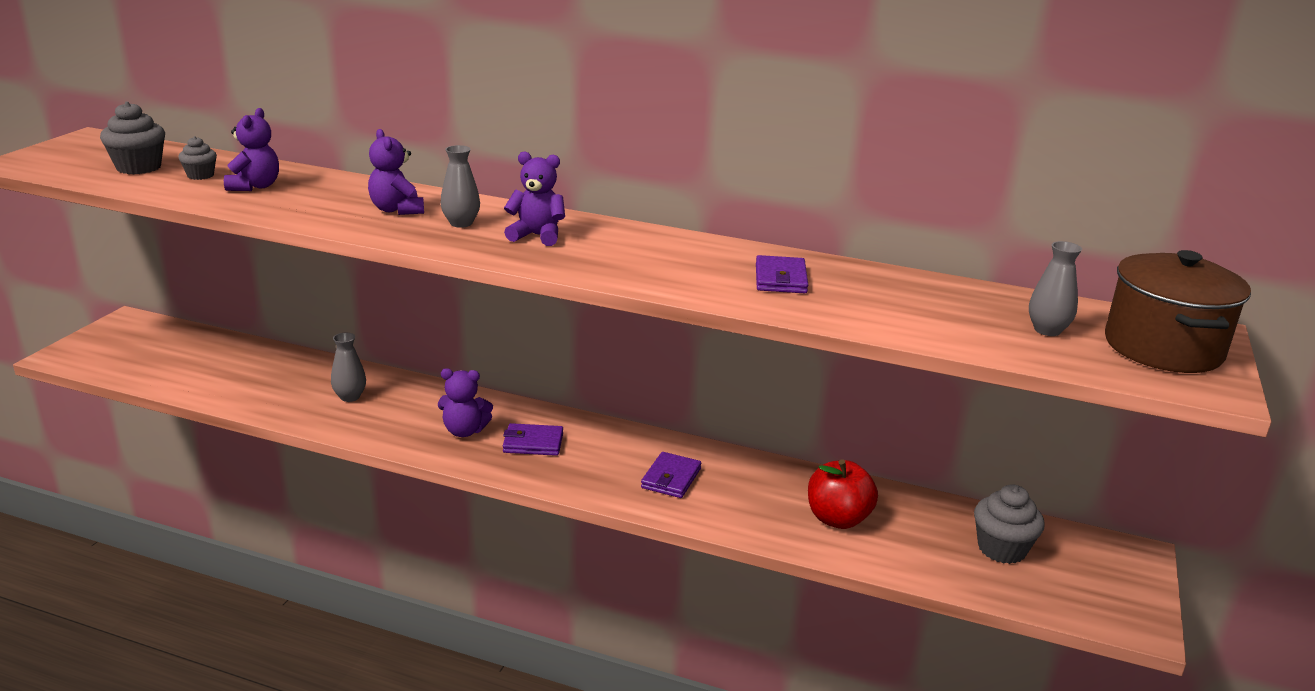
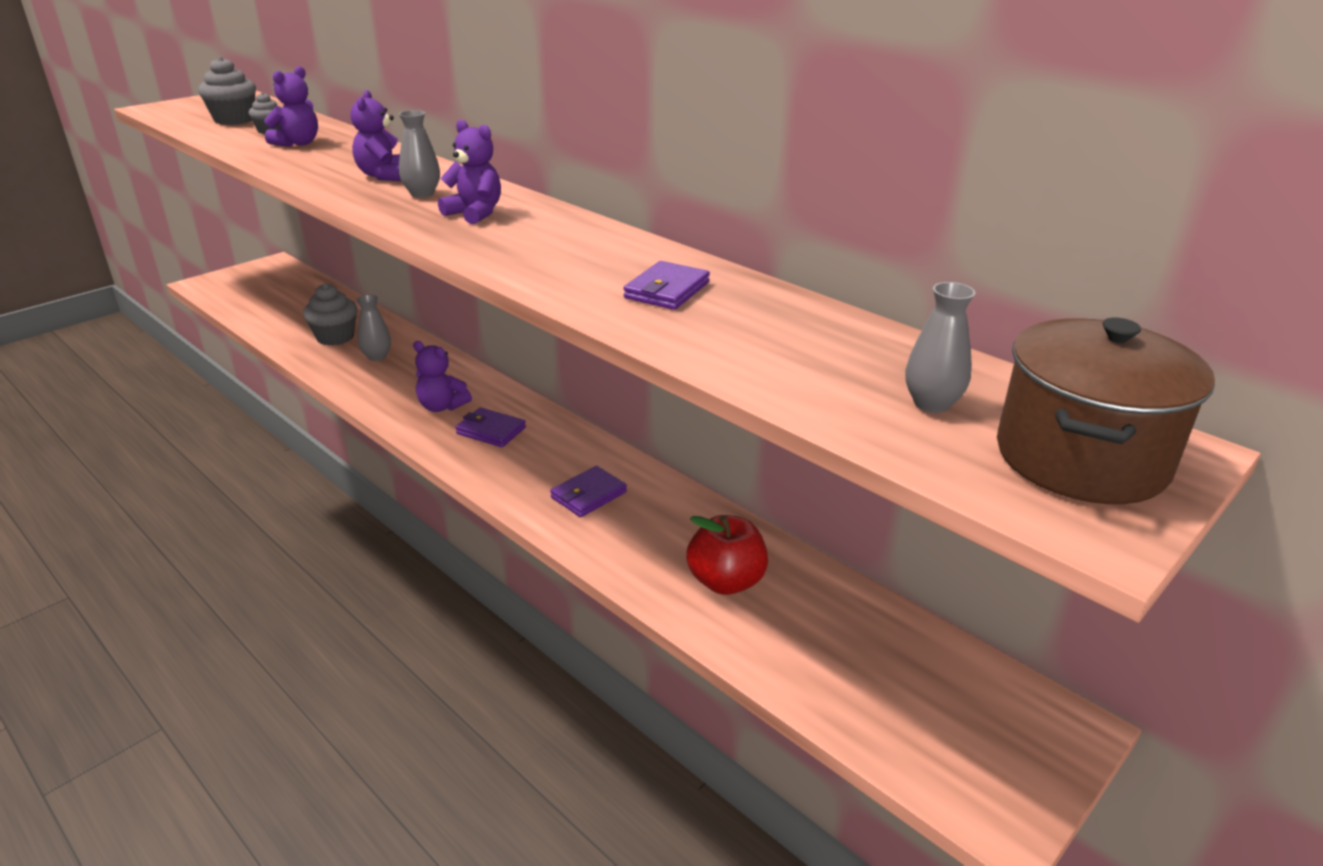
camera: 25 degrees right, 5 degrees up
grey cupcake [974,484,1045,564] -> grey cupcake moved to [303,283,357,346]

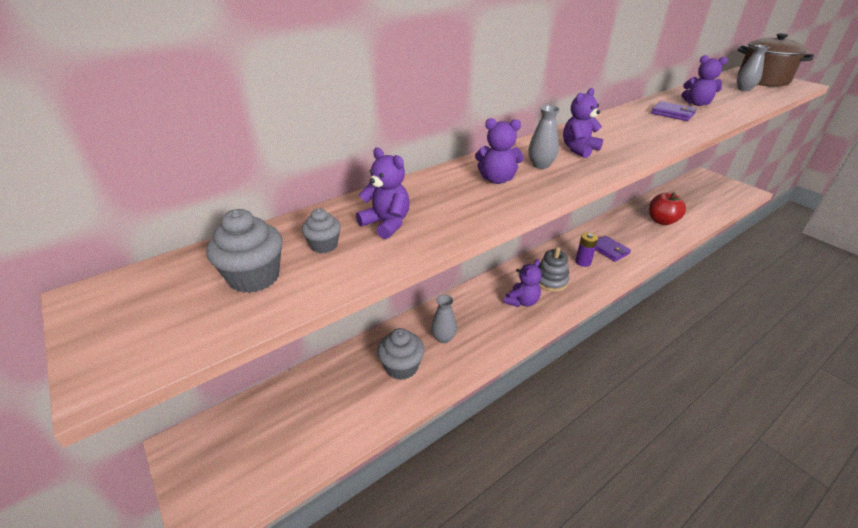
camera: 80 degrees left, 5 degrees up
purple wallet [456,407,526,447] -> grey stacking toy [538,247,569,292]
none -> purple battery [575,233,598,267]
none -> purple teddy bear [682,55,728,106]

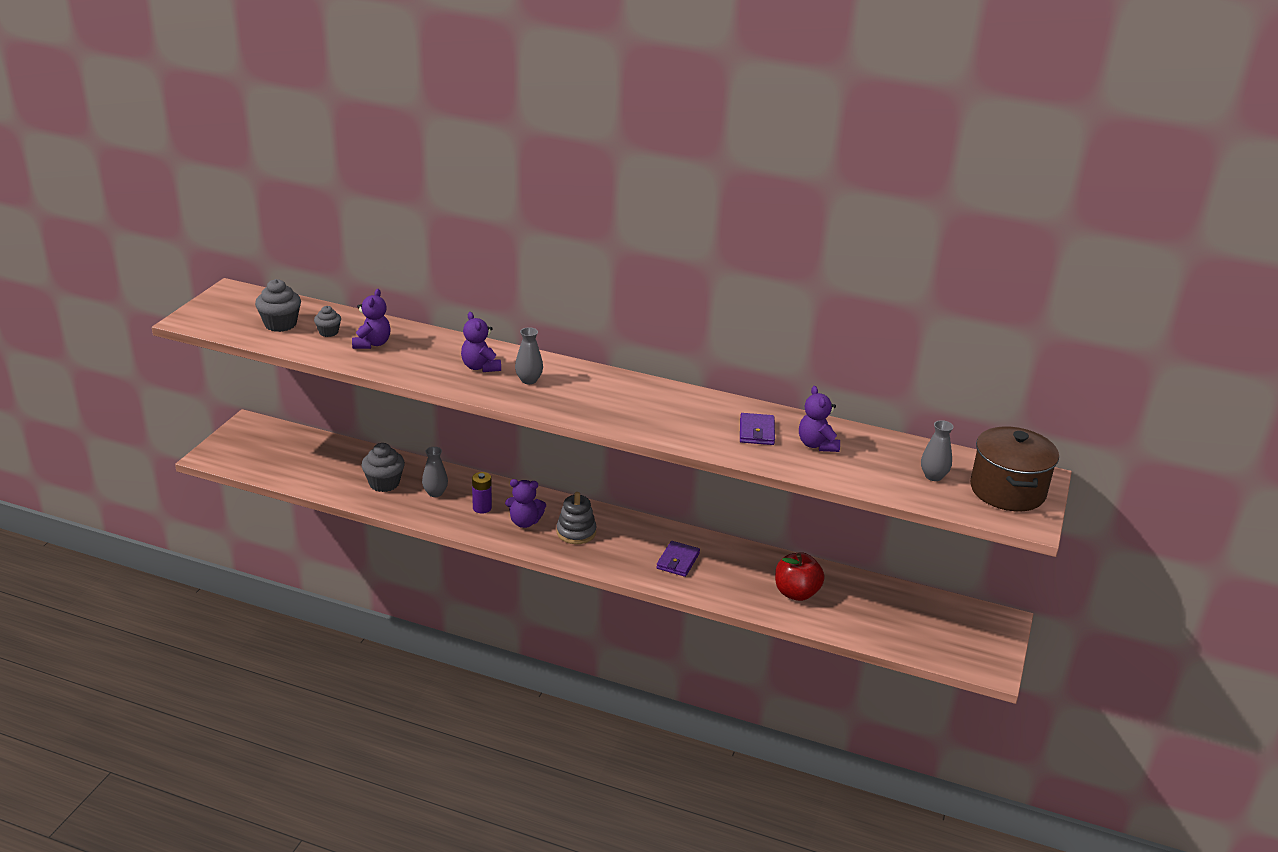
camera: 55 degrees right, 5 degrees down
purple teddy bear [563,88,603,158] -> none
purple battery [575,233,598,267] -> purple battery moved to [472,472,492,514]

